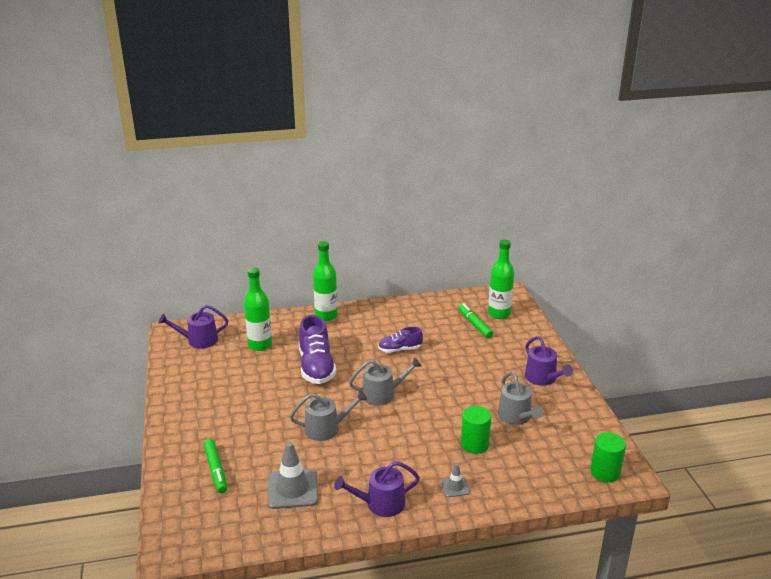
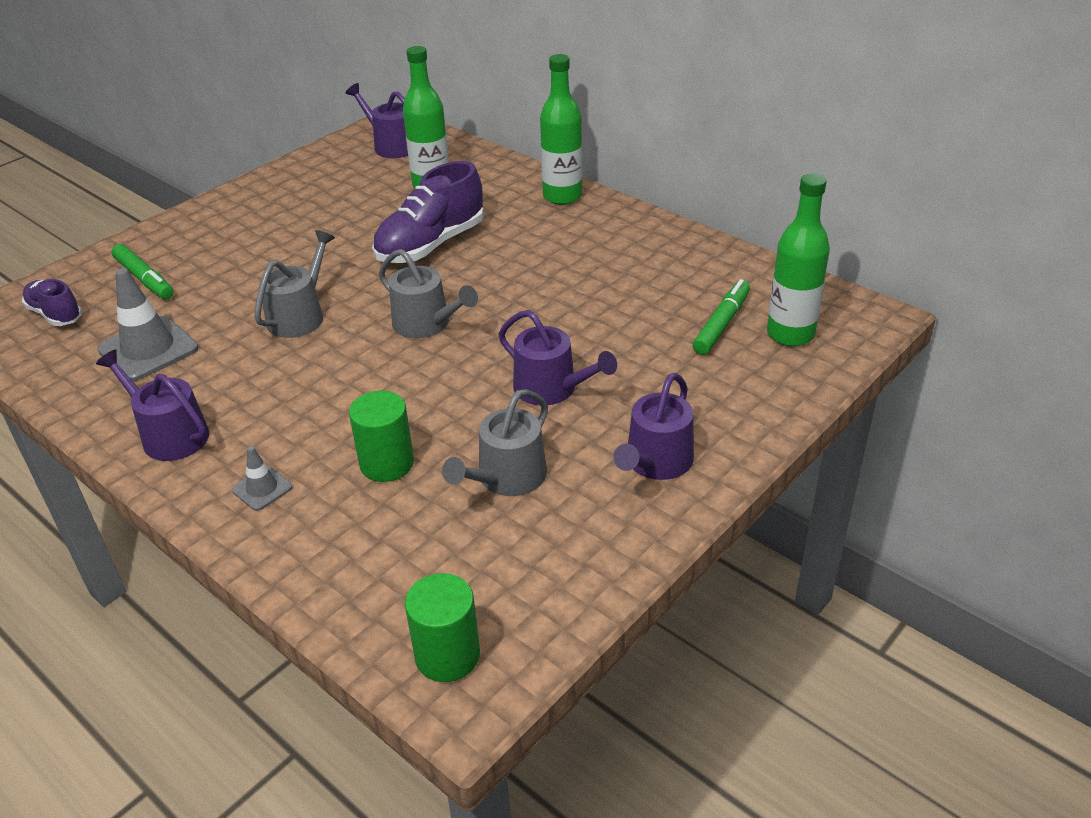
camera: 55 degrees right, 10 degrees up
green marker [203,439,227,493] -> green marker turned 75 degrees counterclockwise [111,244,174,299]
grey watering can [290,390,367,441] -> grey watering can turned 105 degrees counterclockwise [254,230,335,338]
purple shoe [378,327,423,353] -> purple shoe moved to [22,279,82,326]
none -> purple watering can [498,310,617,405]

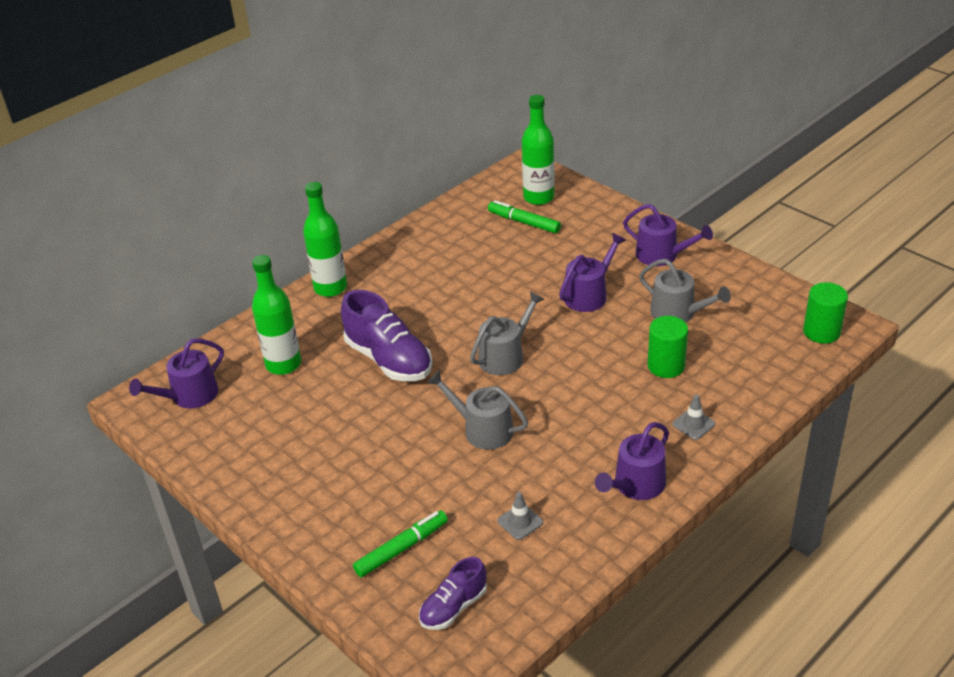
camera: 85 degrees left, 0 degrees up
grey traffic cone [97,268,198,381] -> grey traffic cone [497,492,543,540], size x0.51

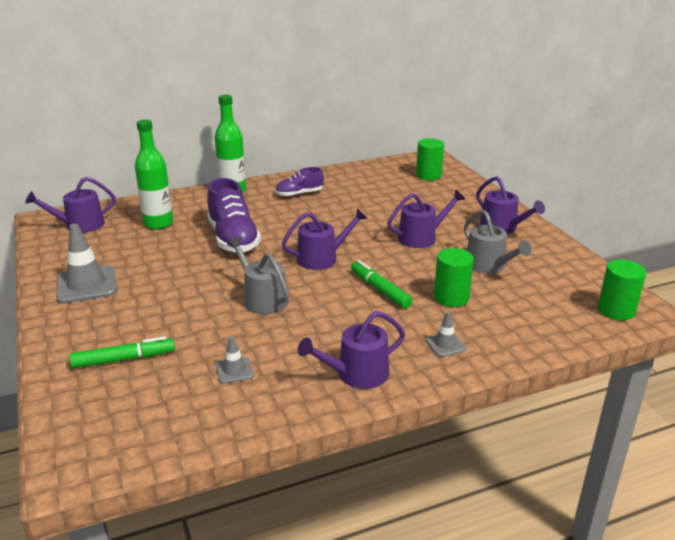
camera: 20 degrees right, 10 degrees down
purple shoe [419,557,487,630] -> purple shoe moved to [275,167,324,197]
grey watering can [470,291,544,375] -> purple watering can [282,208,367,270]
green marker [488,200,561,233] -> green marker moved to [351,260,413,308]
green bottle [522,95,555,205] -> green cylinder [416,138,444,180]
none -> grey traffic cone [56,224,117,304]

